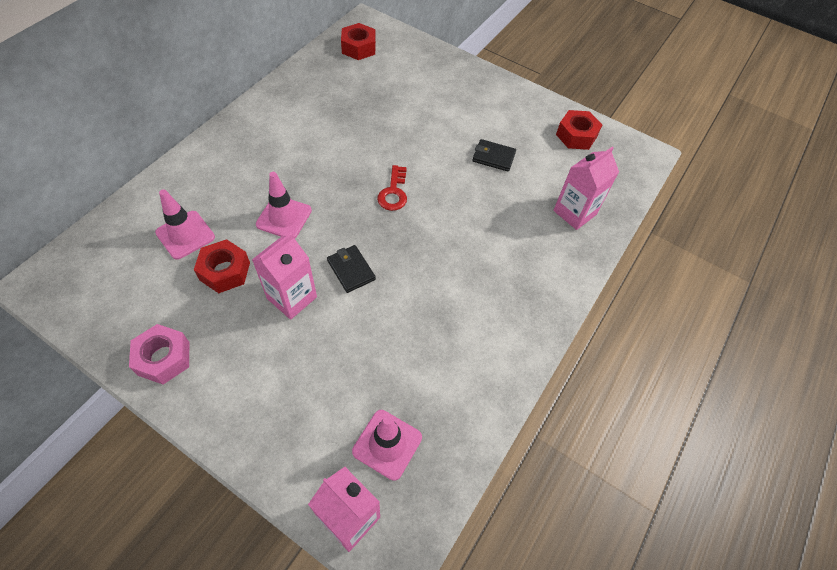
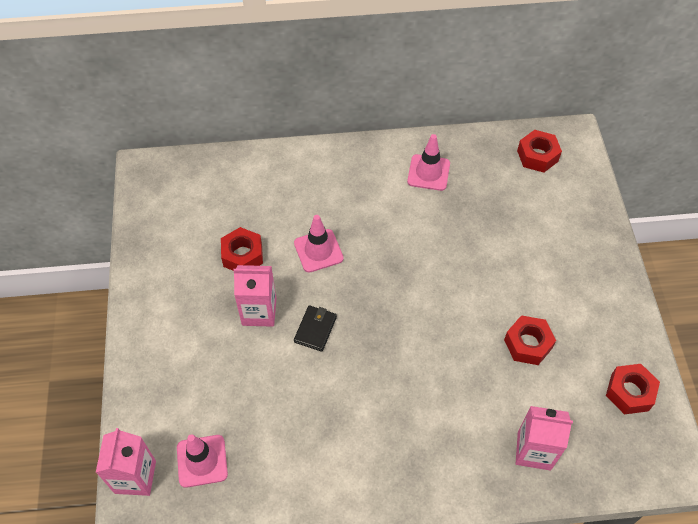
camera: 55 degrees right, 0 degrees up
pink nut [129,324,189,385] -> none
pink traffic cone [155,189,215,260] -> pink traffic cone moved to [407,134,450,191]
red key [377,165,407,211] -> none
black wallet [472,139,516,172] -> red nut [504,315,556,365]

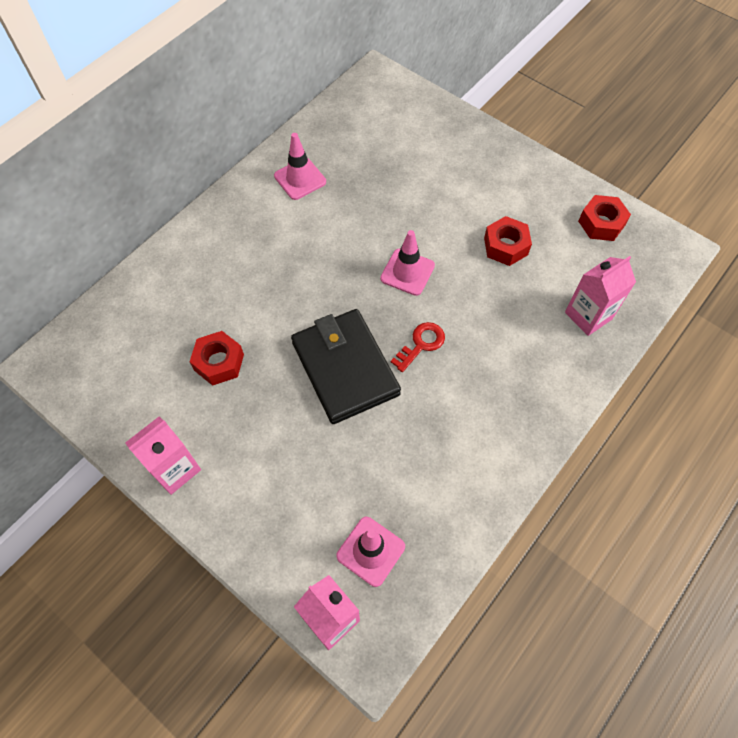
camera: 45 degrees left, 5 degrees up
pink carton [233,265,276,327] -> pink carton moved to [125,416,201,495]
pink traffic cone [294,215,344,272] -> pink traffic cone moved to [380,230,435,296]
black wallet [294,305,337,352] -> black wallet [291,309,401,424], size x2.25
red nut [517,130,562,173] -> none
none -> red key [391,322,445,372]

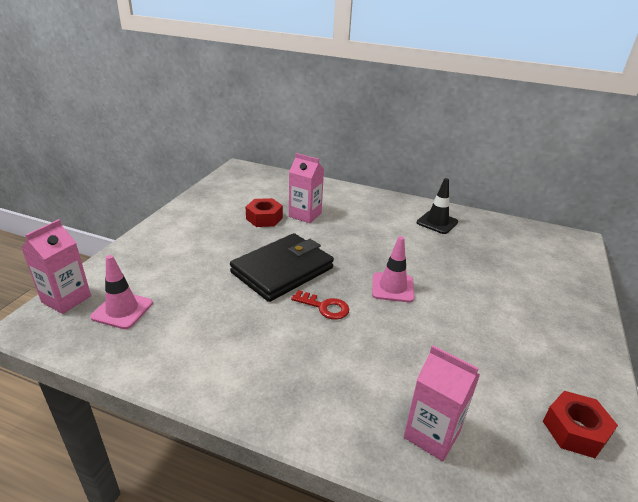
camera: 70 degrees right, 30 degrees down
pink carton [125,416,201,495] -> pink carton moved to [289,153,324,223]
pink traffic cone [274,133,326,200] -> black traffic cone [417,178,458,234]
red nut [484,216,532,266] -> none

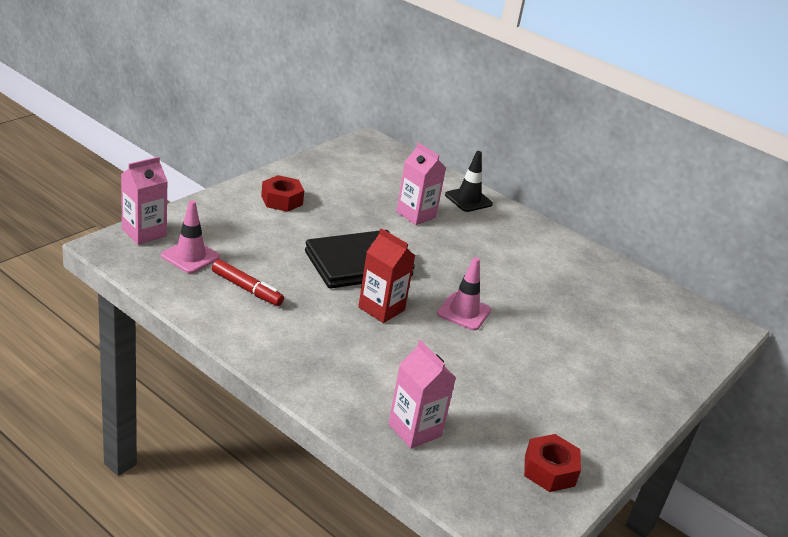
camera: 15 degrees right, 0 degrees up
red nut [246,198,283,227] -> red nut moved to [261,175,304,212]
red key [291,290,349,320] -> red carton [358,228,415,323]
black traffic cone [417,178,458,234] -> black traffic cone moved to [445,151,493,212]
none -> red marker [212,259,284,306]

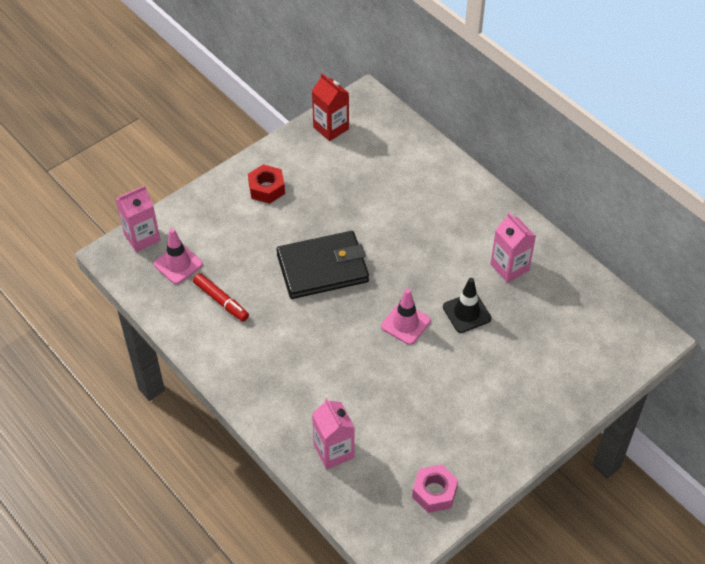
camera: 15 degrees right, 20 degrees up
red carton [358,228,415,323] -> red carton moved to [312,73,349,141]
pink carton [396,142,446,225] -> pink carton moved to [491,213,536,283]
black traffic cone [445,151,493,212] -> black traffic cone moved to [443,278,491,333]
red nut [524,434,581,492] -> pink nut [412,464,458,513]

